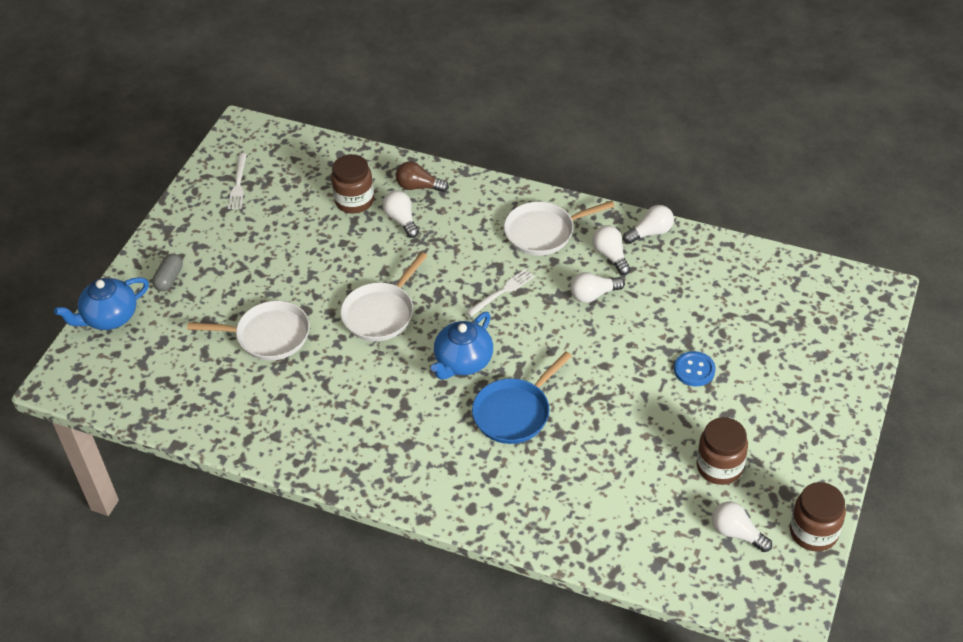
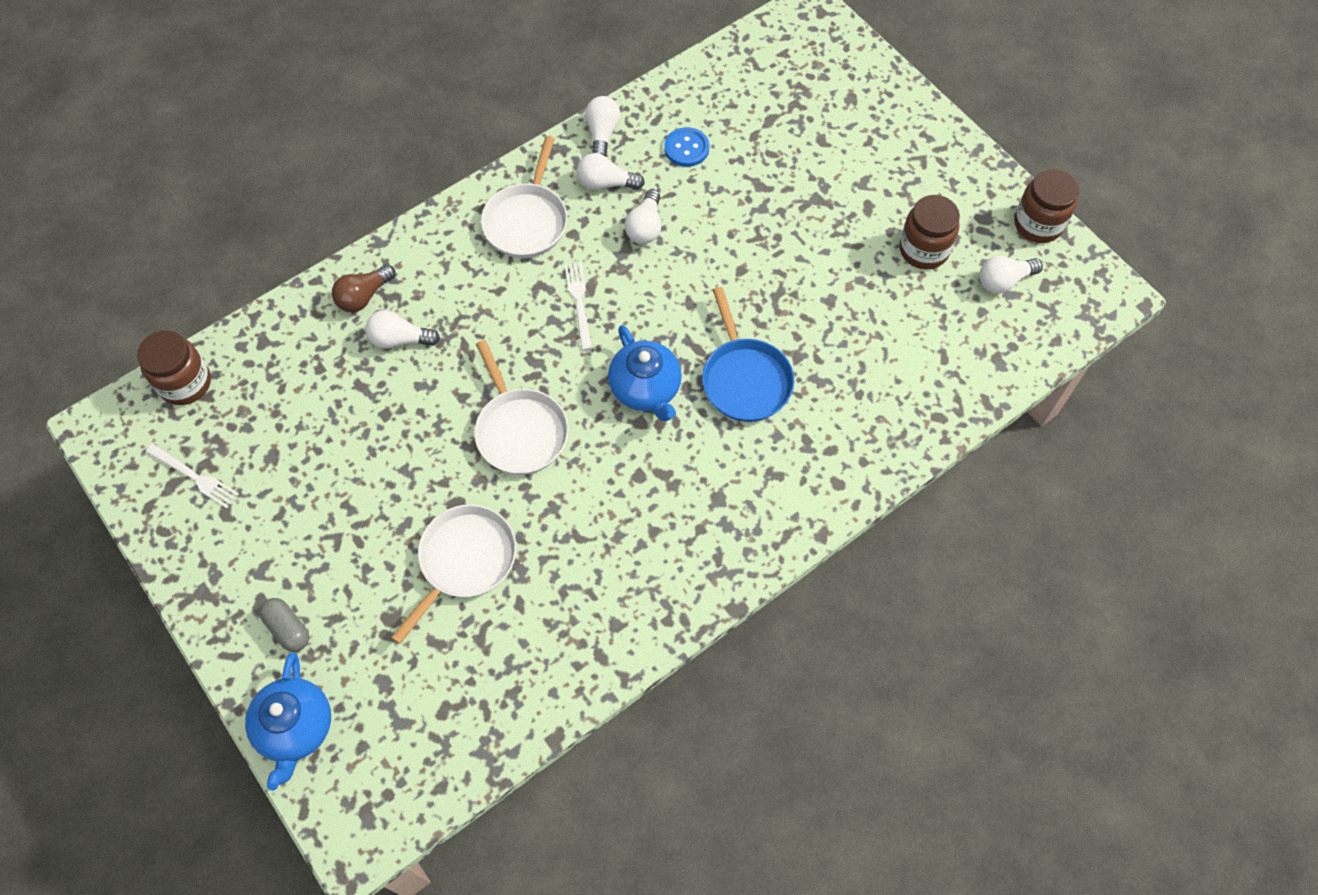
camera: 60 degrees left, 15 degrees up
brown jar [331,154,374,213] -> brown jar moved to [137,330,211,405]
blue button [674,351,716,386] -> blue button moved to [665,127,709,167]

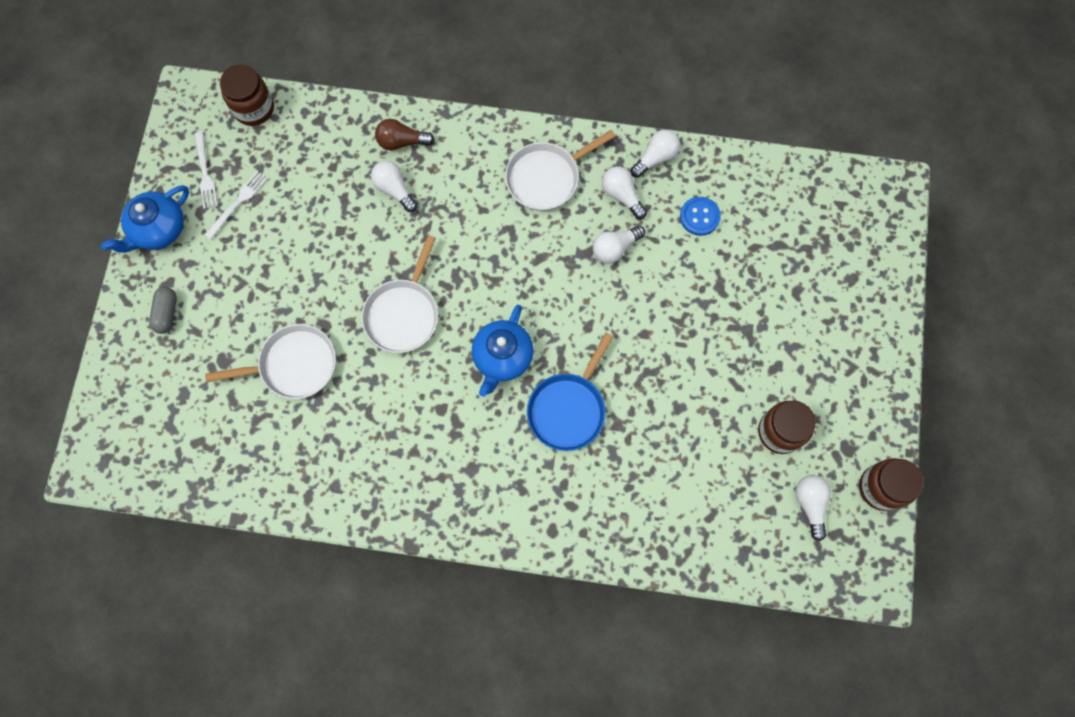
camera: 45 degrees right, 10 degrees up
blue teapot [245,653,331,790] -> blue teapot moved to [101,185,189,253]
white fork [565,262,592,350] -> white fork moved to [205,171,268,240]
white light bulb [980,256,1043,294] -> white light bulb turned 60 degrees clockwise [795,475,831,541]

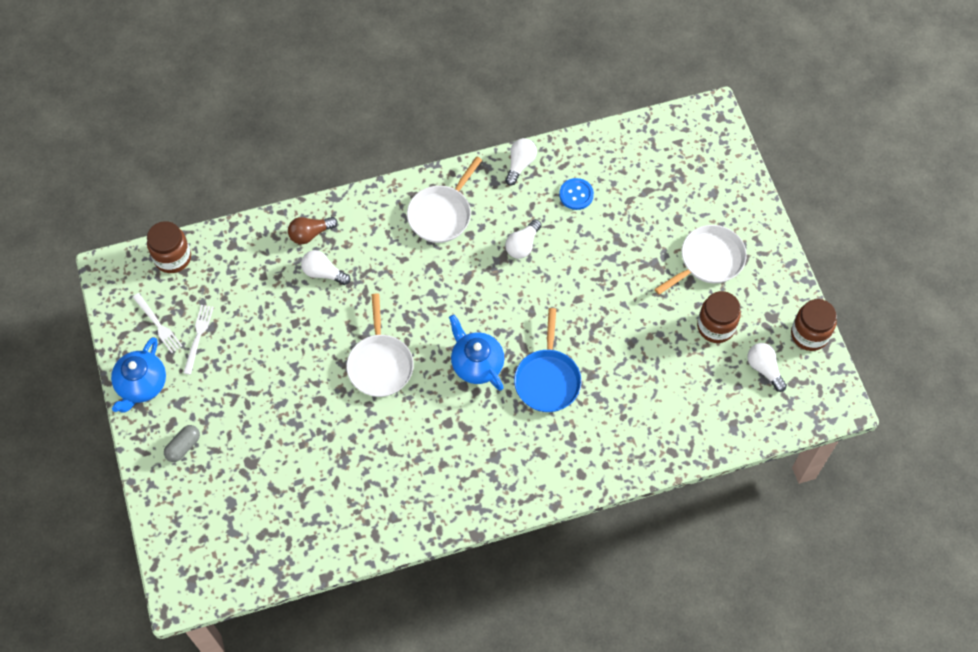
camera: 25 degrees left, 10 degrees down
grey capsule [149,287,177,334] -> grey capsule turned 60 degrees clockwise [164,425,200,462]
white pan [205,324,336,399] -> white pan moved to [655,225,747,295]
blue teapot [472,305,534,397] -> blue teapot turned 150 degrees clockwise [449,314,504,391]
white light bulb [602,166,647,219] -> none

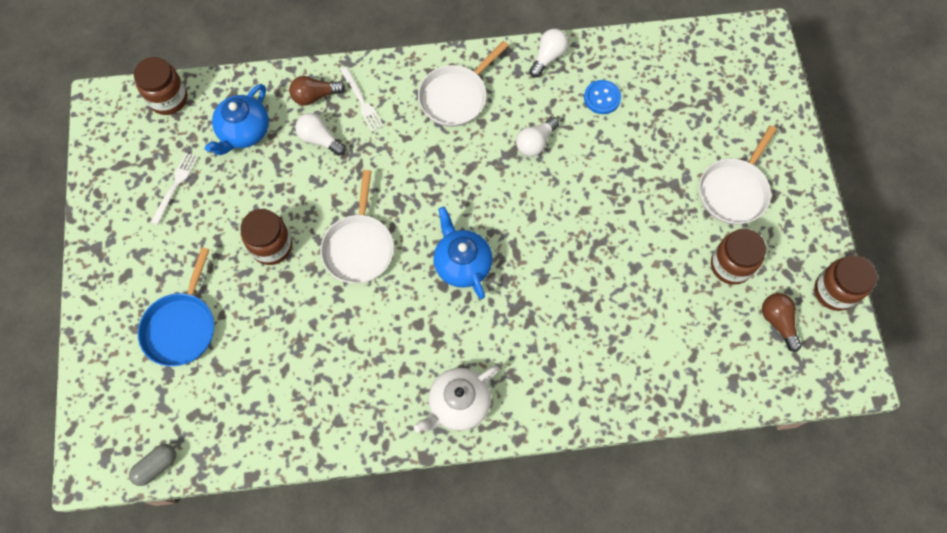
camera: 10 degrees right, 5 degrees up
blue teapot [111,337,166,413] -> blue teapot moved to [205,84,269,155]
white fork [133,293,182,353] -> white fork moved to [340,67,384,132]
grey capsule [164,425,200,462] -> grey capsule moved to [129,444,176,486]
blue pan [514,308,582,412] -> blue pan moved to [138,247,214,367]
white pan [655,225,747,295] -> white pan turned 150 degrees clockwise [699,125,777,224]
white light bulb [747,343,787,392] -> brown light bulb [762,293,802,352]
none -> brown jar [240,209,292,265]
none -> white teapot [414,366,499,432]

